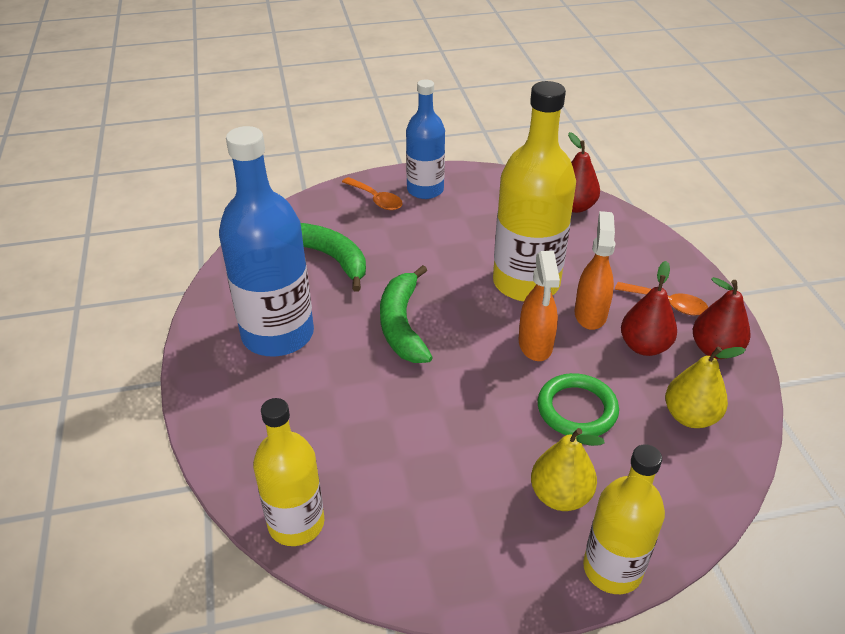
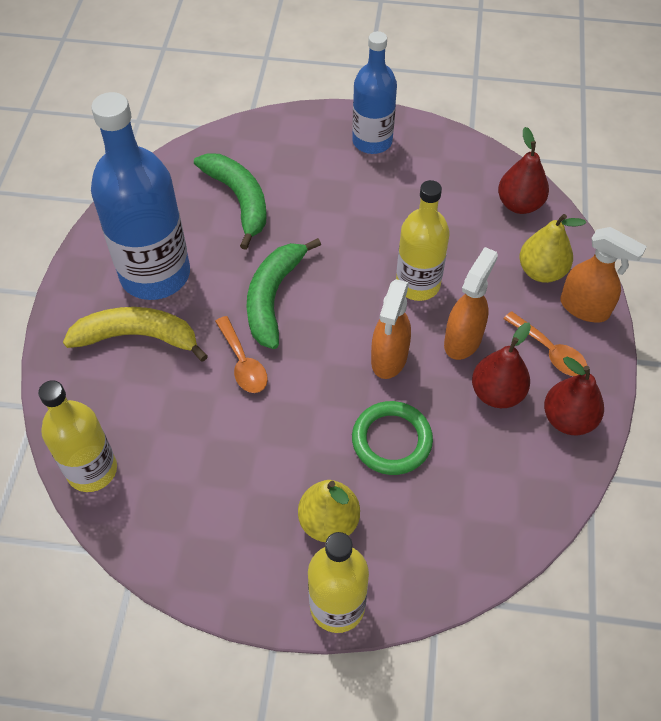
camera: 20 degrees right, 15 degrees up
orange spoon [342,177,403,210] -> orange spoon moved to [215,316,268,393]
yellow bottle [493,81,576,301] -> yellow bottle [396,180,450,301], size x0.63
yellow pear [665,346,746,428] -> yellow pear moved to [519,214,586,283]
none -> yellow banana [63,307,208,362]
none -> orange spray bottle [560,227,647,322]

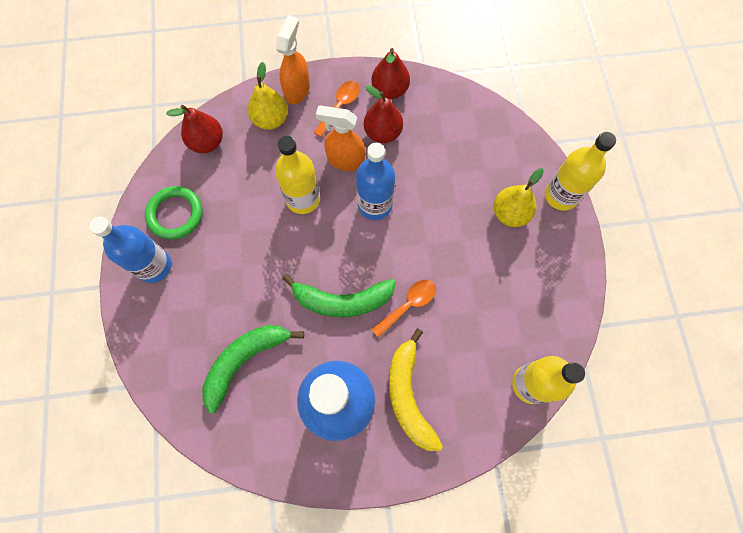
camera: 105 degrees left, 15 degrees up
green ring [352,401,433,475] -> green ring moved to [145,186,202,240]
orange spray bottle [371,279,411,379] -> blue bottle [356,143,395,220]

